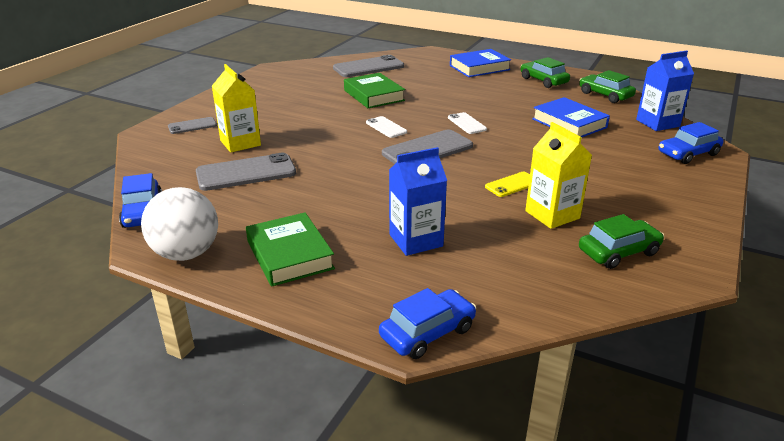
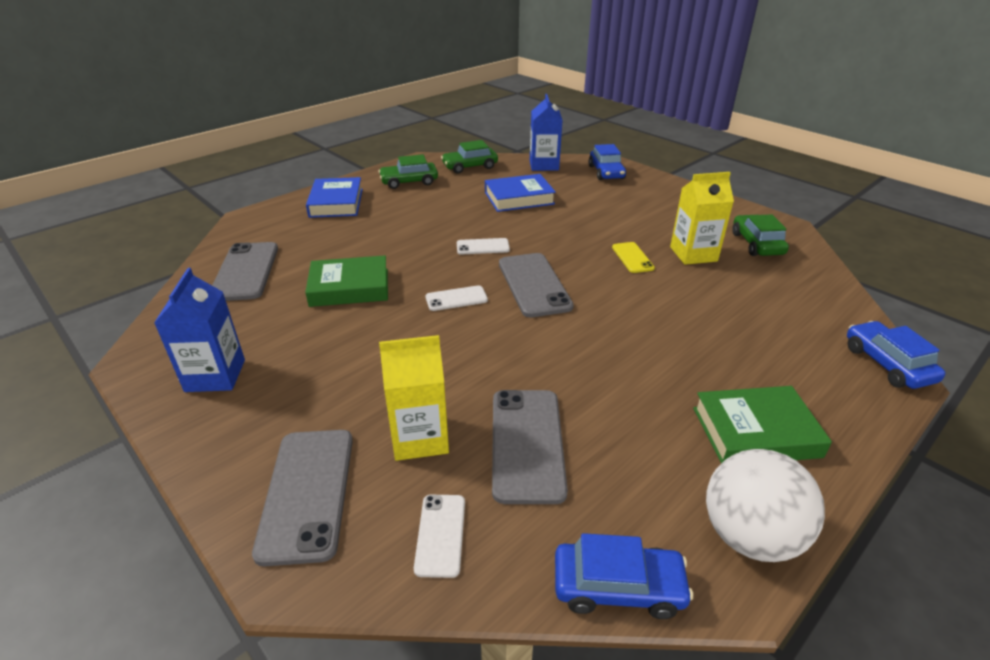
camera: 70 degrees left, 5 degrees up
grey phone [168,117,217,134] -> grey phone [252,430,353,566], size x1.82
blue carton [389,147,447,256] -> blue carton moved to [154,268,245,392]
none -> white phone [414,495,465,578]

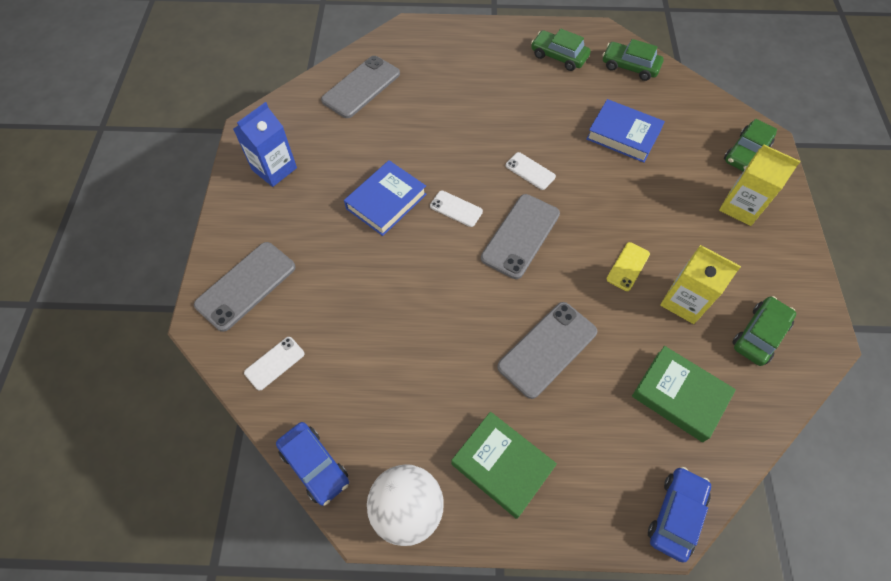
camera: 45 degrees right, 25 degrees up
green book [305,255,388,307] -> green book moved to [632,346,736,442]
blue book [306,177,363,218] -> blue book moved to [344,160,427,236]
yellow carton [379,335,449,461] -> yellow carton moved to [719,145,801,226]
grey phone [492,390,568,504] -> grey phone moved to [497,302,597,399]
blue carton [530,94,562,171] -> none
blue car [589,144,626,180] -> green car [724,119,777,171]

